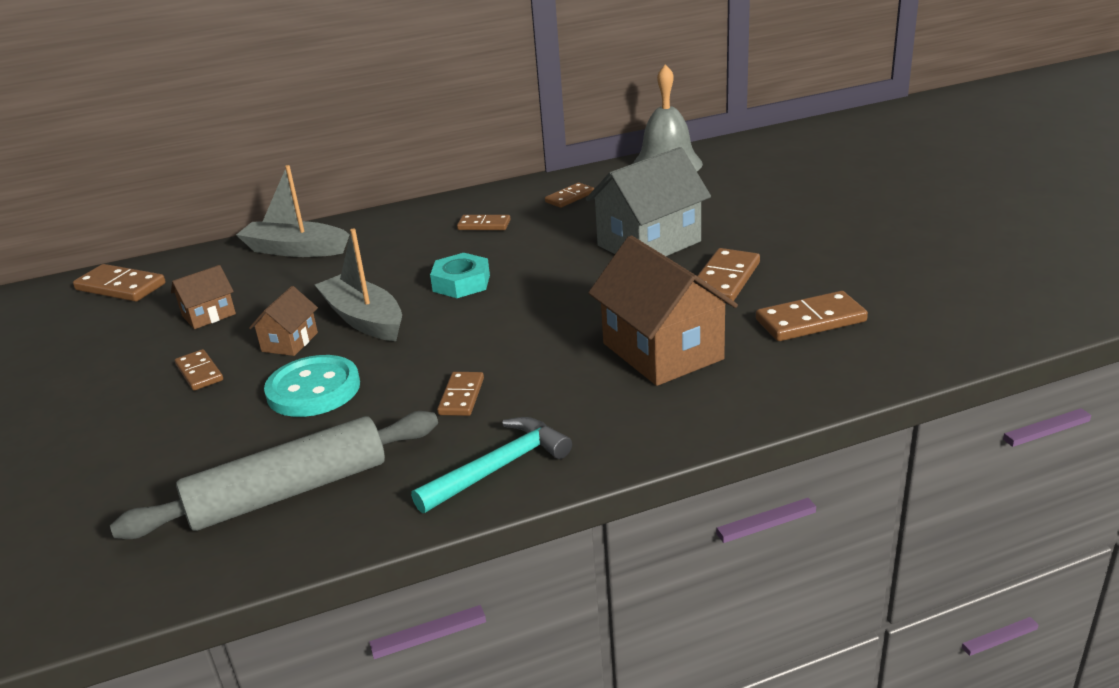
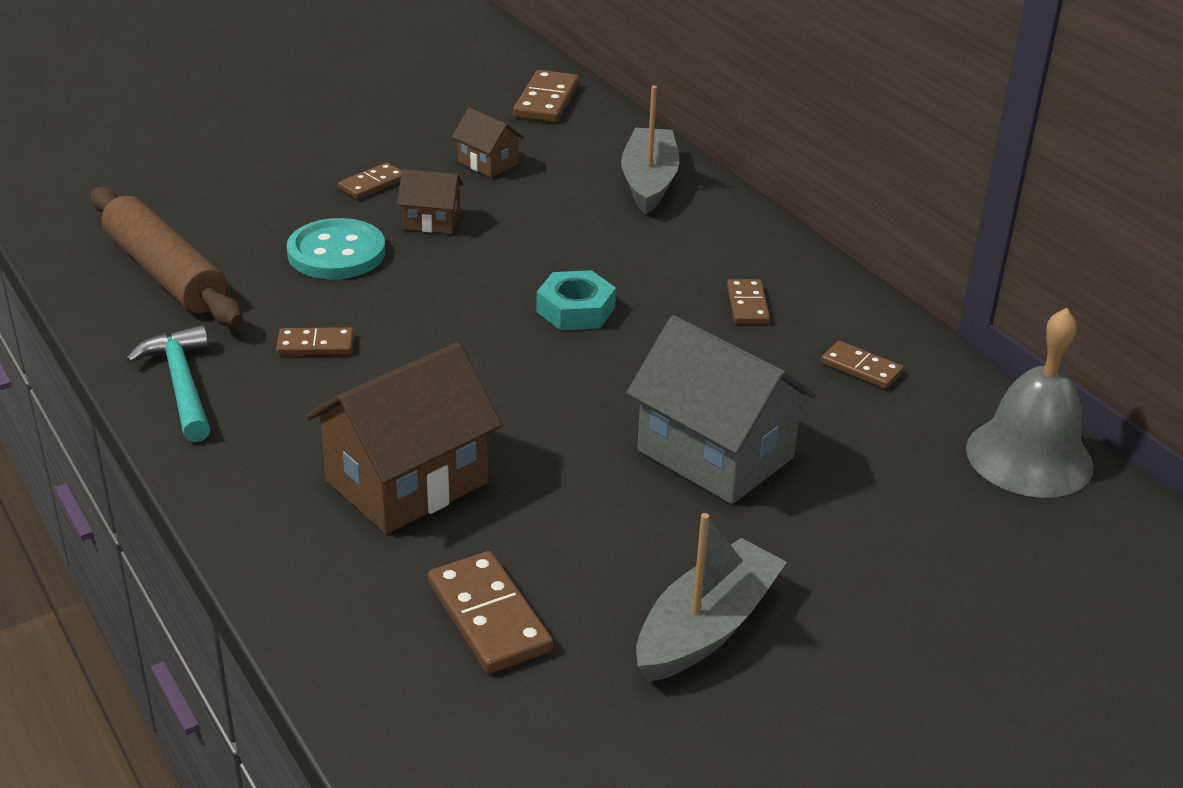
camera: 75 degrees right, 5 degrees up
grey rolling pin [110,411,438,539] -> brown rolling pin [91,187,243,326]
grey boat [315,228,402,341] -> grey boat moved to [636,513,787,682]
turquoise hammer [411,417,572,513] -> turquoise hammer turned 150 degrees counterclockwise [126,325,210,442]
brown domino [697,248,760,302] -> none

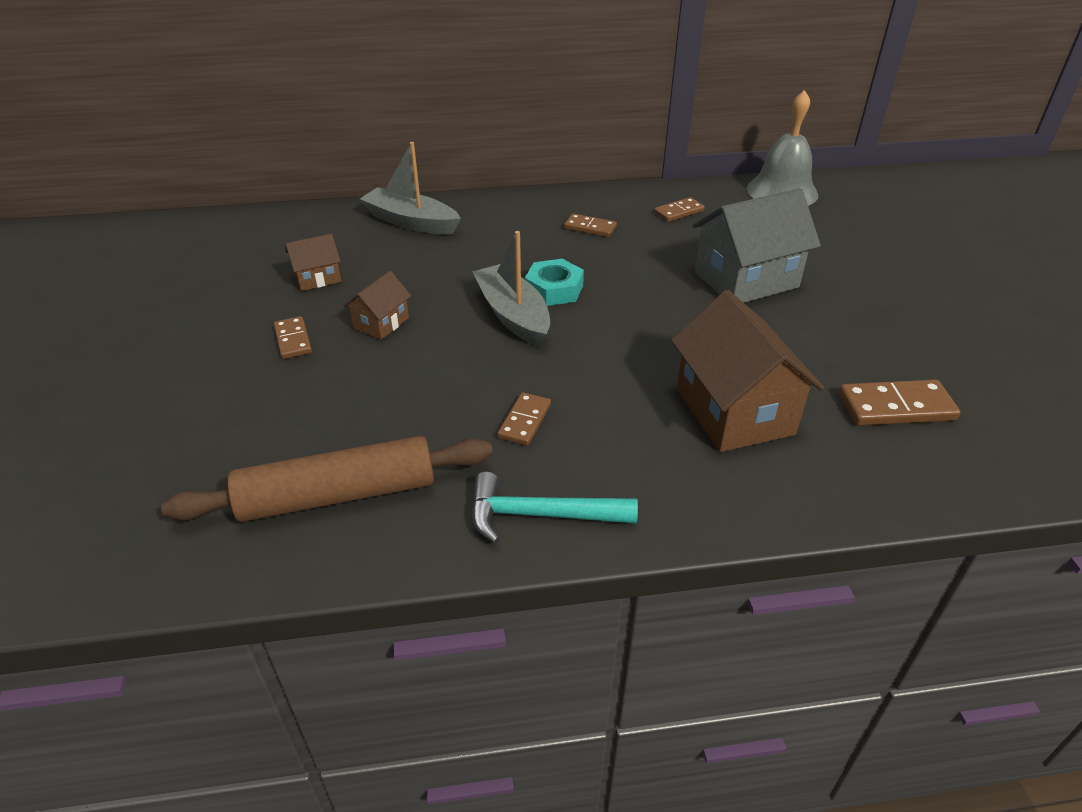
camera: 65 degrees left, 5 degrees up
turquoise button [287,218,385,279] -> none
brown domino [513,70,579,123] -> none
grey boat [636,513,787,682] -> grey boat moved to [472,231,550,347]

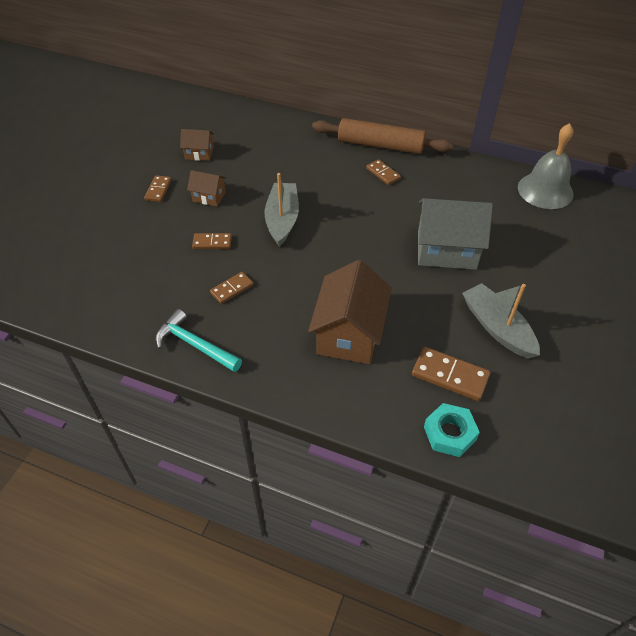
camera: 30 degrees right, 10 degrees up
brown rolling pin [161,436,493,522] -> brown rolling pin moved to [312,118,453,154]
brown house [344,271,411,340] -> brown house turned 45 degrees clockwise [187,170,226,206]
grey boat [360,142,461,235] -> grey boat moved to [462,283,540,359]
turquoise nut [525,259,584,306] -> turquoise nut moved to [424,403,480,457]
brown domino [654,197,705,222] -> brown domino moved to [192,233,232,249]

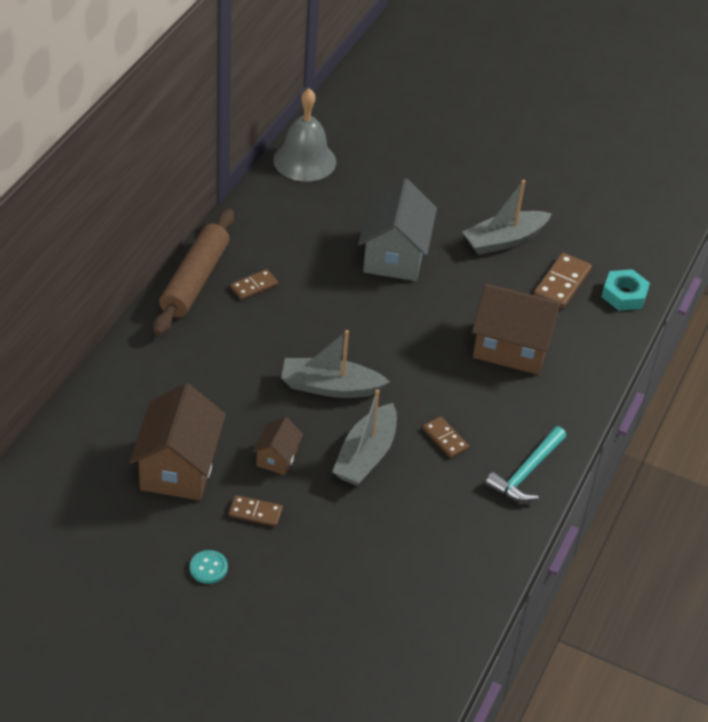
camera: 90 degrees left, 5 degrees down
brown house [180,129,214,161] -> brown house [129,383,226,500], size x1.99
brown domino [192,233,232,249] -> grey boat [332,389,397,486]
none -> turquoise button [190,550,228,584]

